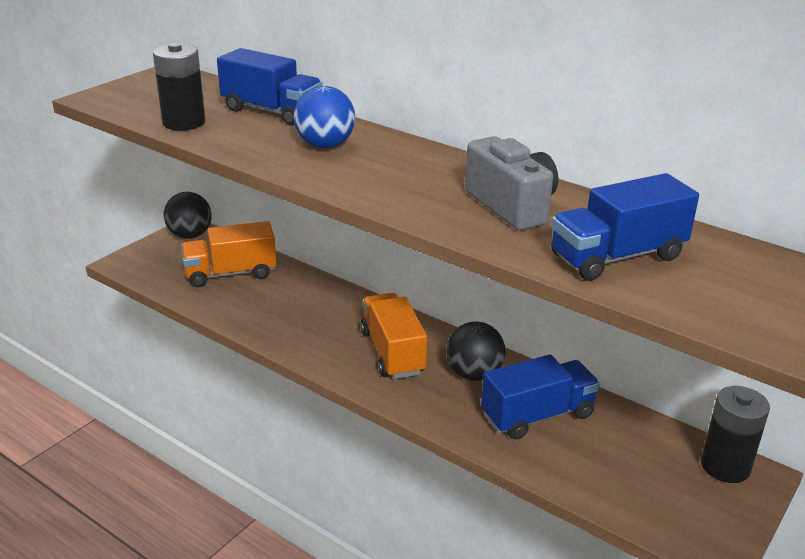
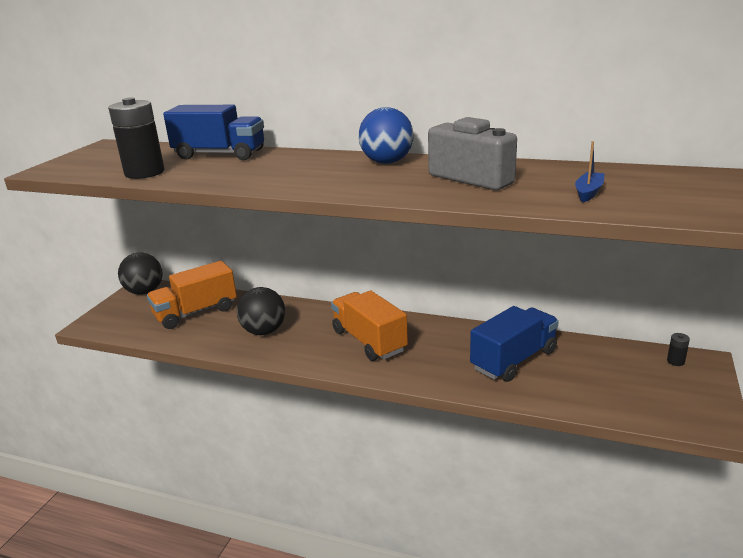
camera: 15 degrees left, 5 degrees down
blue ball [294,86,355,149] -> blue ball moved to [359,107,414,164]
black ball [446,321,505,381] -> black ball moved to [237,287,285,335]
blue truck [551,173,699,281] -> blue boat [575,141,605,202]
black battery [701,386,770,483] -> black battery [667,333,690,366], size x0.42

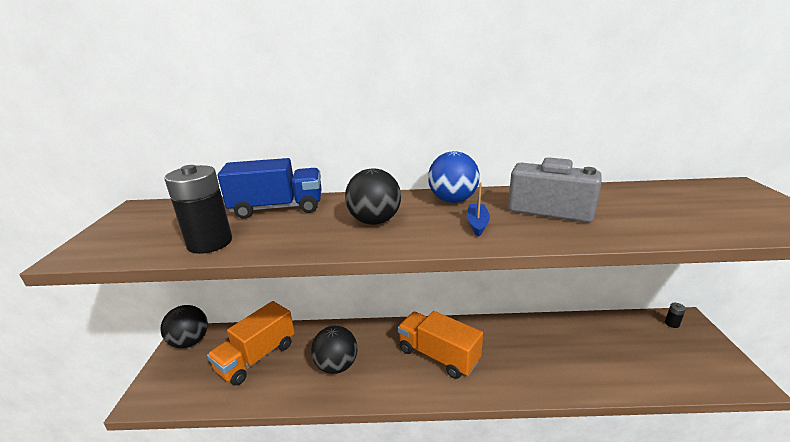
camera: 20 degrees left, 0 degrees up
blue truck [470,306,559,382] -> none
blue boat [575,141,605,202] -> blue boat moved to [467,182,490,237]
none -> black ball [345,169,401,225]

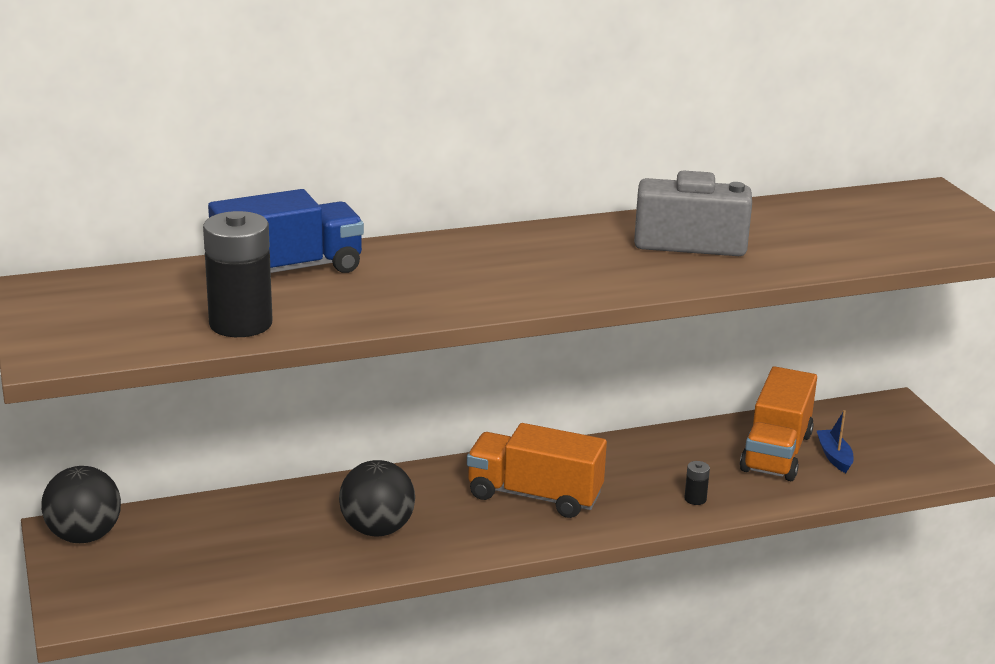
camera: 20 degrees left, 0 degrees up
orange truck [207,301,295,386] -> orange truck moved to [740,366,817,481]
black ball [345,169,401,225] -> none
blue ball [428,151,480,203] -> none
blue boat [467,182,490,237] -> blue boat moved to [817,410,854,473]
black battery [665,303,686,328] -> black battery moved to [685,461,710,505]

